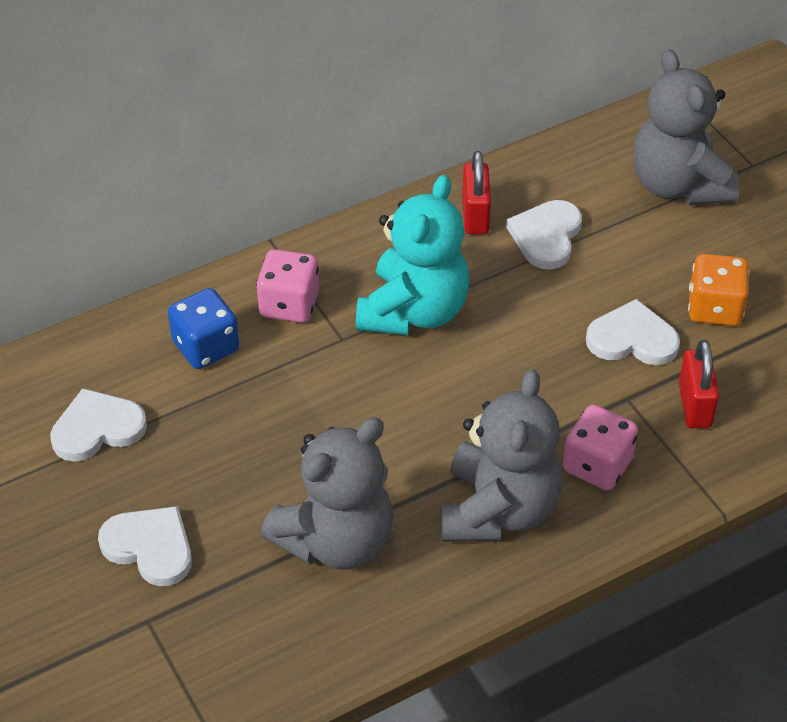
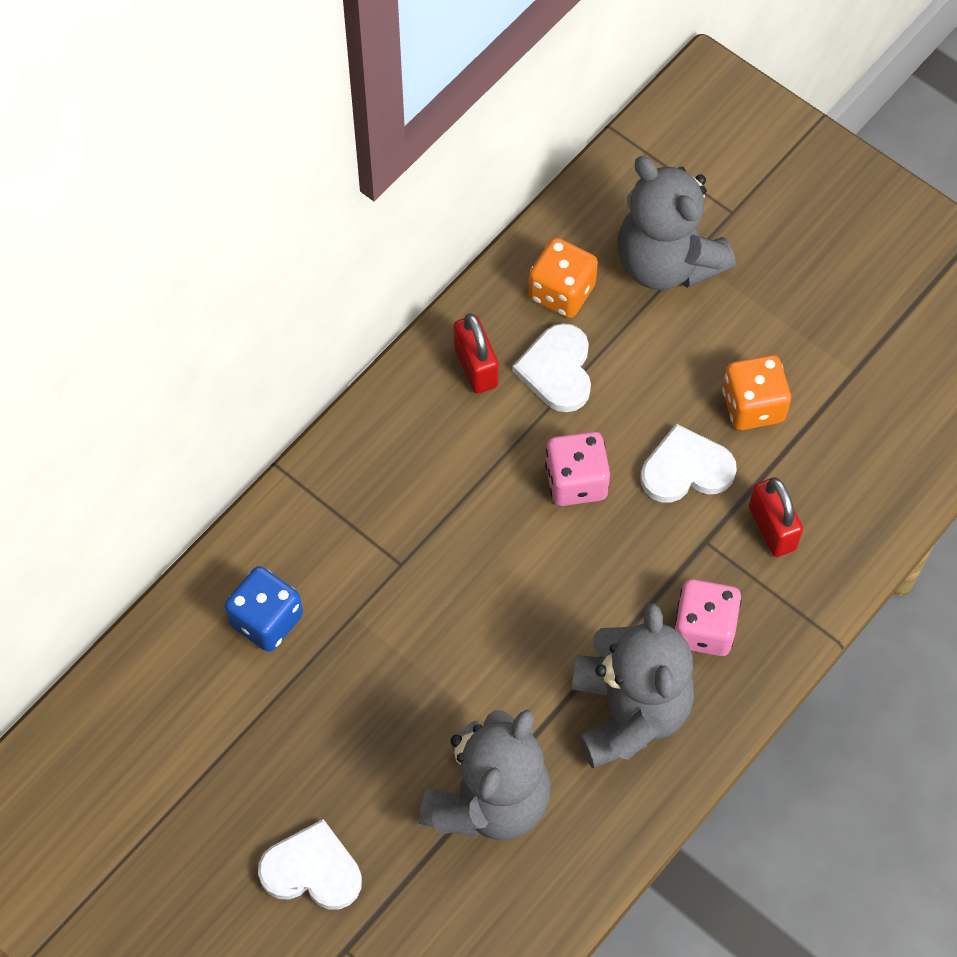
camera: 20 degrees left, 15 degrees up
white heart [50,388,147,462] -> none
pink dice [256,249,319,323] -> pink dice moved to [545,432,610,506]
turquoise teddy bear [356,174,470,335] -> none
none -> orange dice [528,238,598,318]

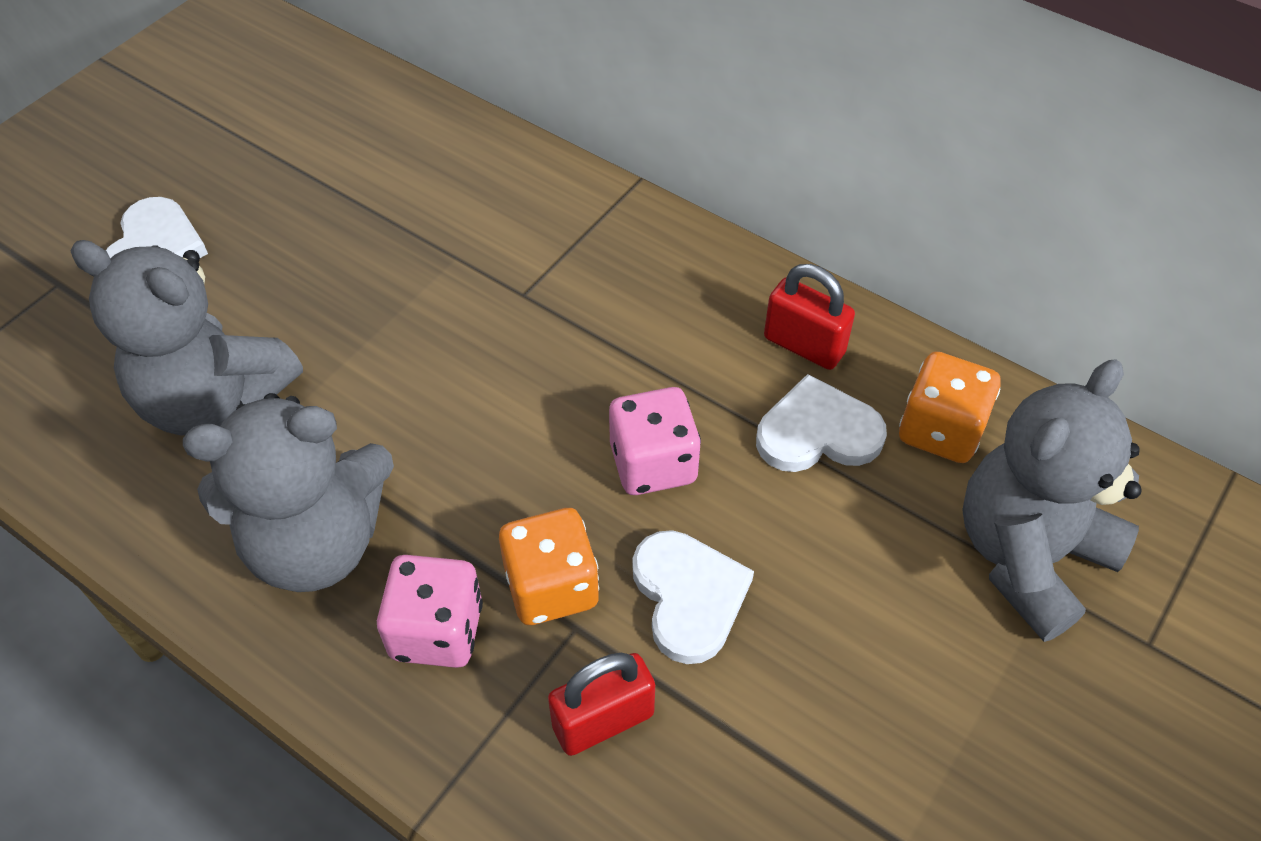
camera: 85 degrees right, 10 degrees down
blue dice [225,566,303,652] -> none
red padlock [454,313,499,394] -> red padlock turned 60 degrees clockwise [764,264,855,370]
orange dice [722,355,791,430] -> orange dice moved to [499,508,599,625]

